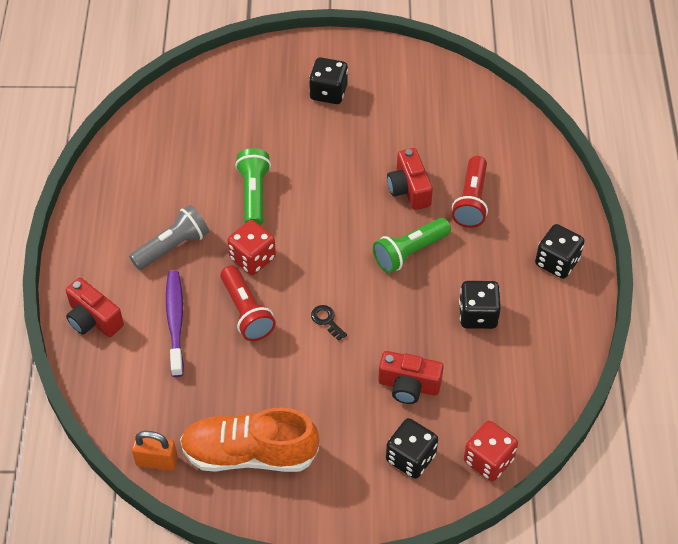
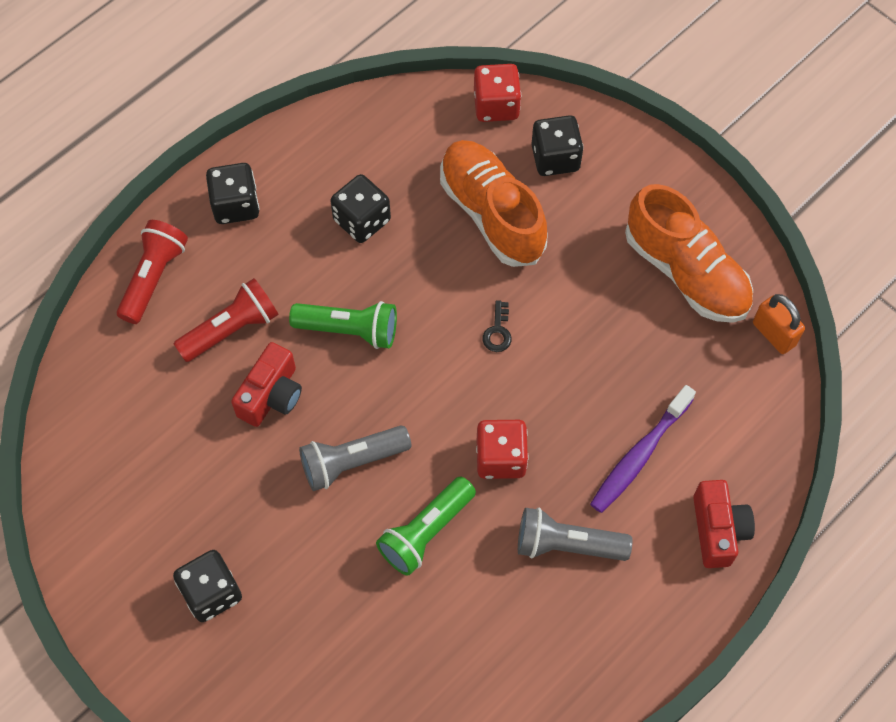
camera: 135 degrees left, 10 degrees up
red flashlight [221,265,276,341] -> red flashlight moved to [117,220,188,324]
red camera [378,351,444,404] -> orange shoe [440,140,548,267]
none -> grey flashlight [299,425,412,491]

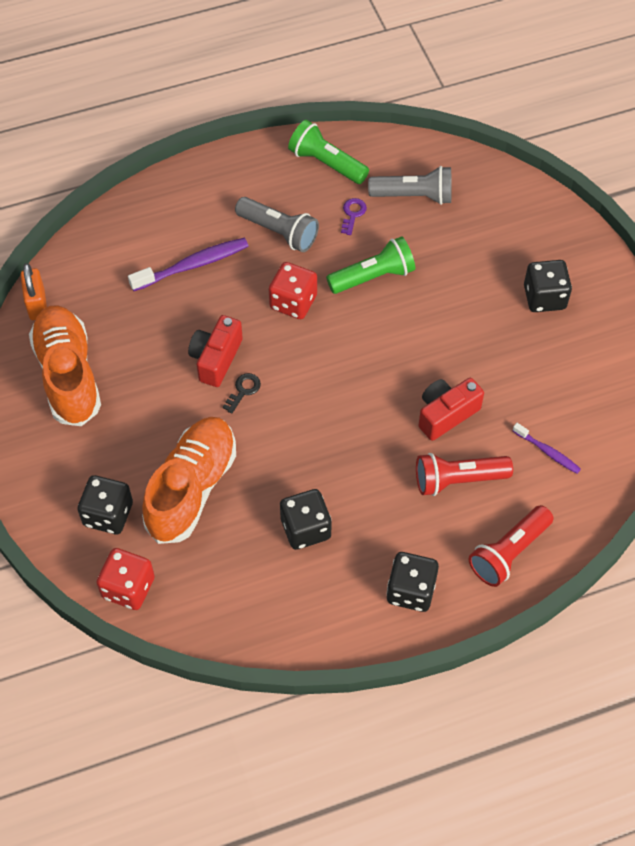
camera: 155 degrees left, 5 degrees down
green flashlight [289,301,397,349] -> green flashlight moved to [288,120,369,184]
grey flashlight [299,425,412,491] -> grey flashlight moved to [368,166,452,205]
orange shoe [440,140,548,267] -> orange shoe turned 150 degrees counterclockwise [142,417,236,544]
red camera [693,480,755,568] -> red camera moved to [188,315,243,387]
none -> purple key [341,198,367,235]
none -> purple toothbrush [513,423,581,474]

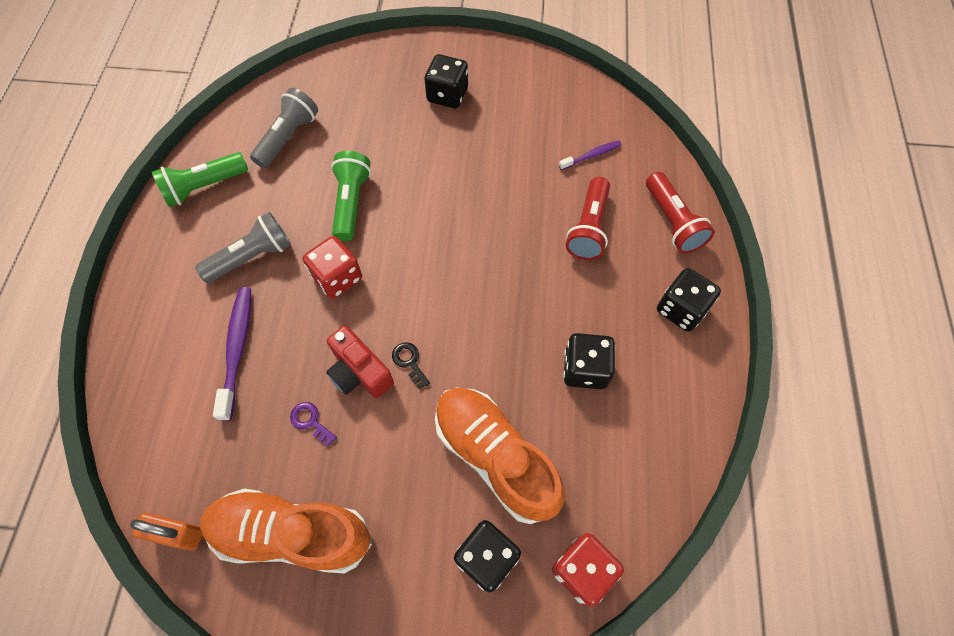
camera: 65 degrees left, 5 degrees up
purple key [341,198,367,235] -> purple key moved to [290,402,337,447]
red camera [419,378,484,441] -> none

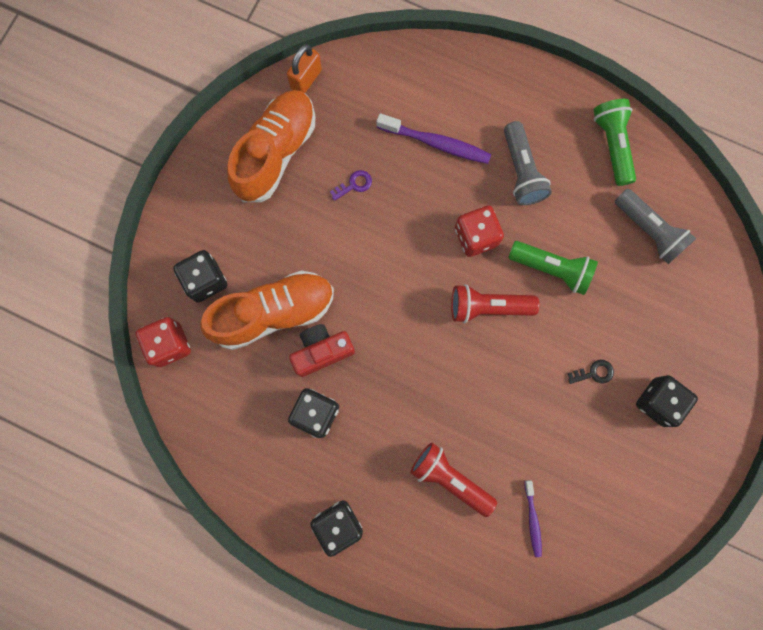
camera: 110 degrees right, 15 degrees up
red camera [326,326,394,398] -> red camera moved to [289,324,355,377]
black key [392,342,430,389] -> black key moved to [568,360,614,384]
red flashlight [646,172,715,254] -> red flashlight moved to [451,284,539,323]

